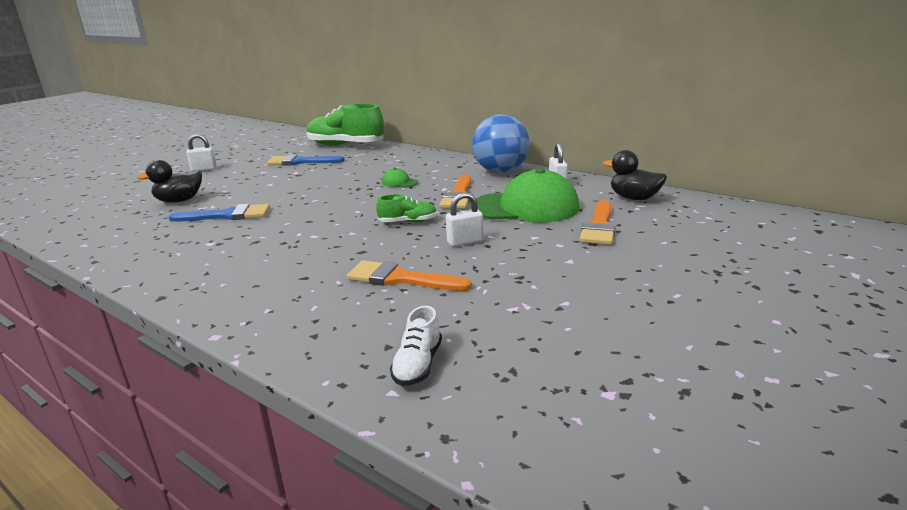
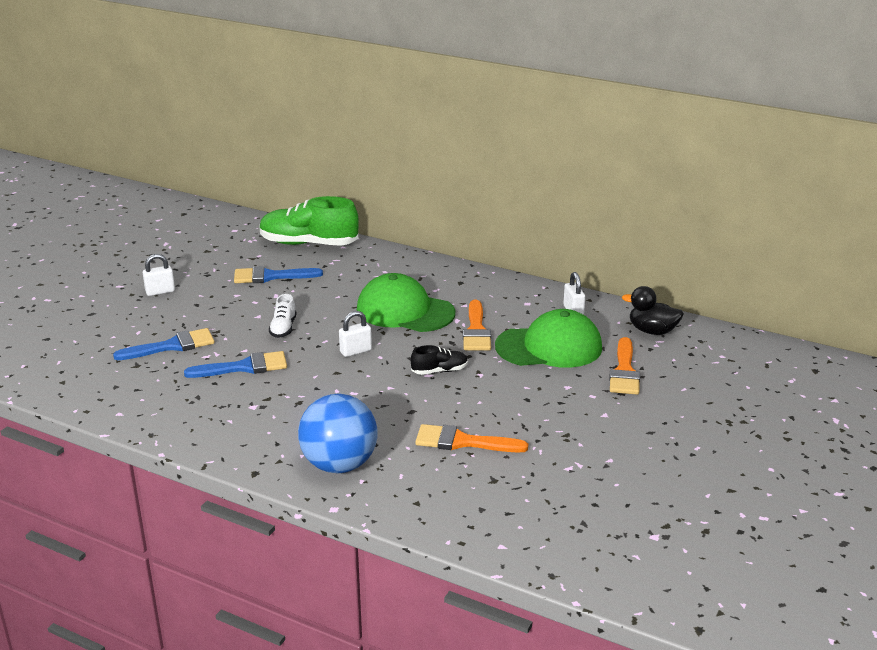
camera: 10 degrees left, 5 degrees up
black duck [137,160,202,202] -> blue brush [113,328,214,360]
green shoe [376,194,437,222] -> black shoe [411,345,468,375]
green cap [382,168,418,188] -> green cap [357,273,455,332], size x2.41
white shoe [390,306,442,386] -> white shoe moved to [269,294,297,338]
white padlock [446,192,483,247] -> white padlock moved to [339,311,372,357]
blue ball [472,114,530,173] -> blue ball moved to [298,394,378,473]

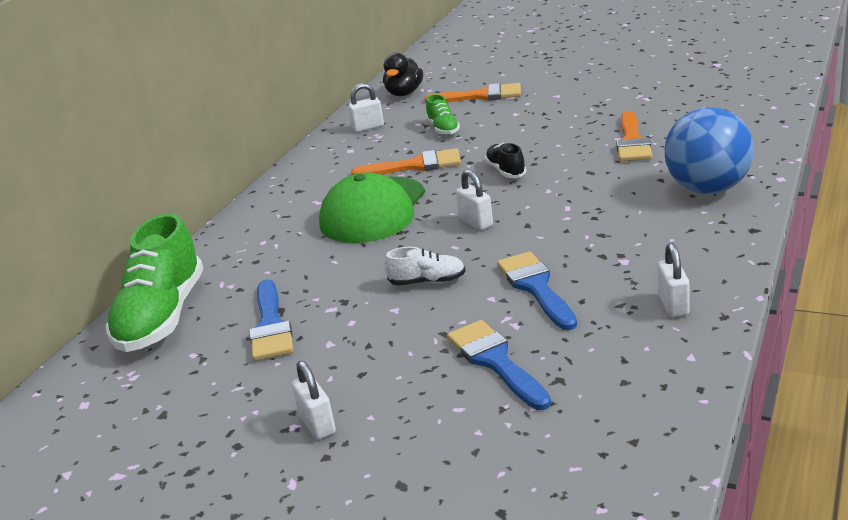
camera: 90 degrees left, 0 degrees up
green cap [495,309,602,368] -> green shoe [426,94,460,135]
none -> white padlock [657,243,690,317]

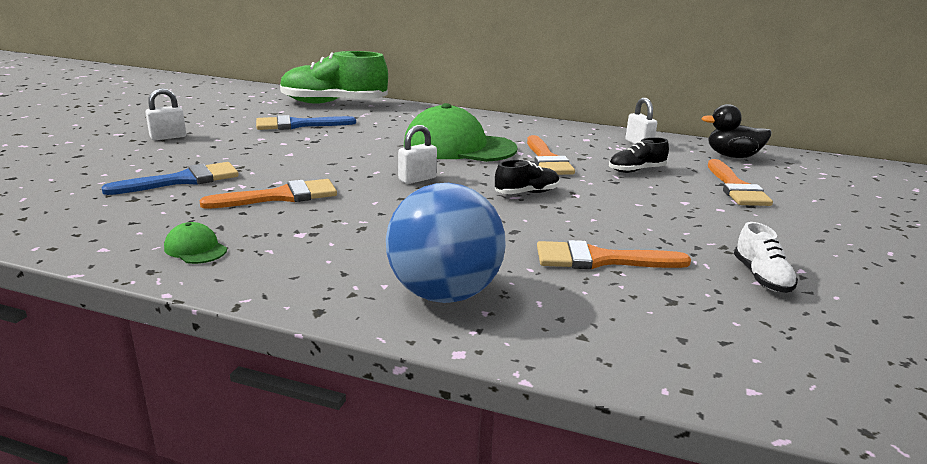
camera: 80 degrees right, 5 degrees down
white shoe [385,247,466,286] -> white shoe moved to [734,222,798,293]
green shoe [426,94,460,135] -> black shoe [609,137,669,173]
blue brush [497,252,577,330] -> orange brush [199,179,337,209]
white padlock [657,243,690,317] -> green cap [164,222,227,264]

